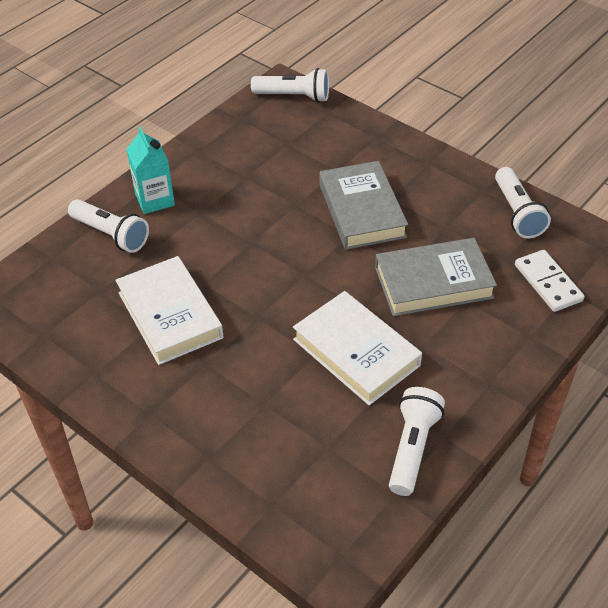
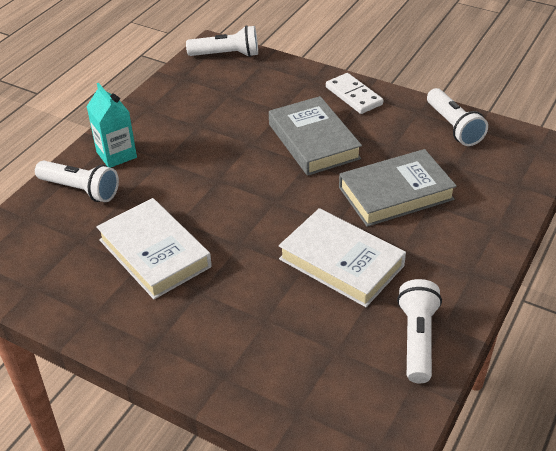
camera: 10 degrees left, 5 degrees down
white domino [515,250,584,312] -> white domino moved to [326,73,384,114]

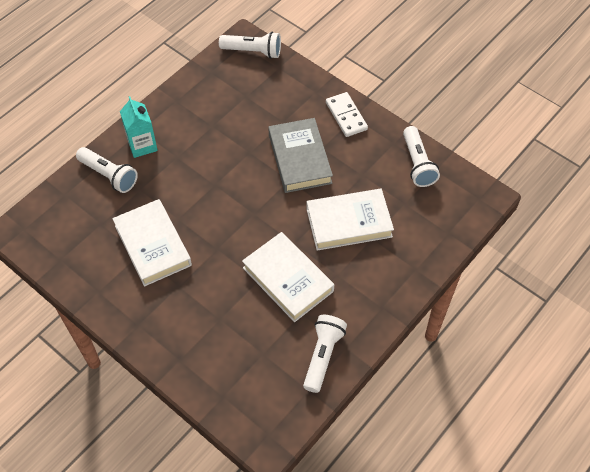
camera: 10 degrees right, 15 degrees up
grey book [339,149,457,227] -> white book [307,188,394,251]

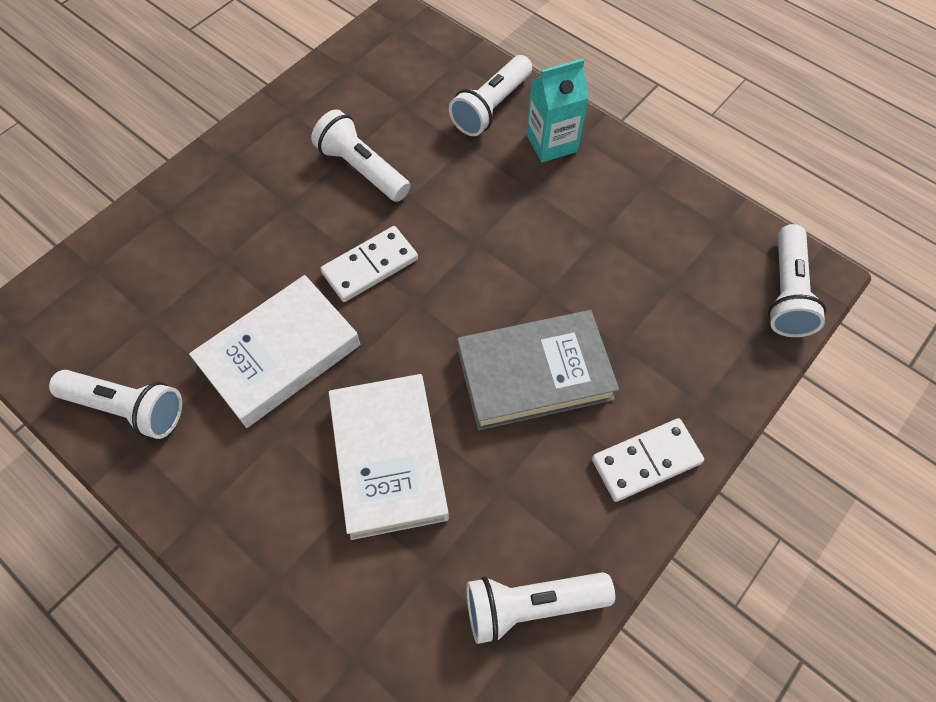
camera: 90 degrees right, 5 degrees up
white book [112,199,192,287] -> white flashlight [311,109,410,202]
none -> white domino [321,226,418,302]

